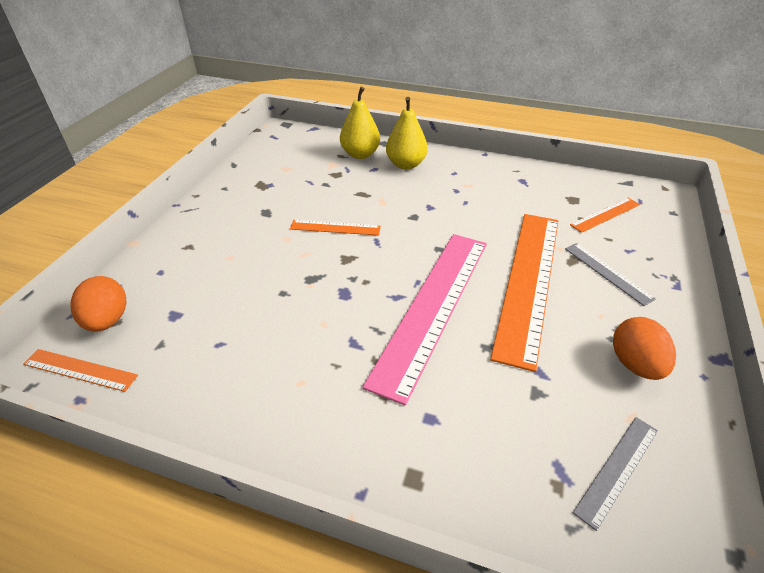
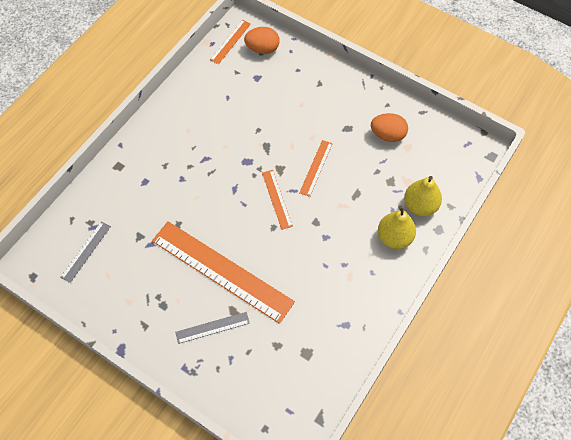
camera: 105 degrees right, 20 degrees up
pink ruler [362,234,487,405] -> none
orange ruler [570,198,640,233] -> orange ruler moved to [262,170,293,230]
grey ruler [573,417,658,531] -> grey ruler turned 60 degrees clockwise [60,221,111,283]
orange egg [613,317,676,380] -> orange egg moved to [371,113,408,142]

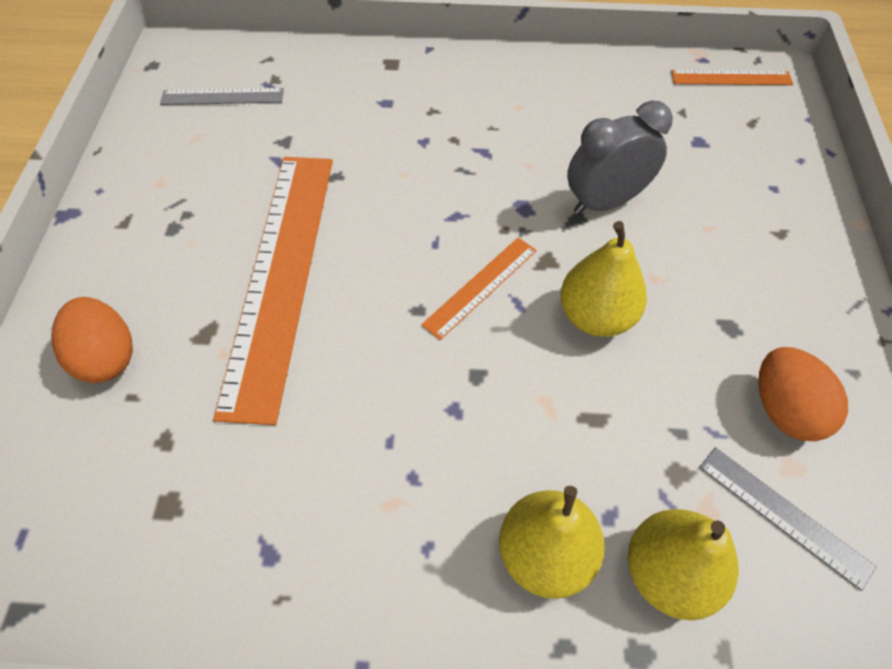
camera: 60 degrees right, 5 degrees down
grey ruler [175,312,250,344] -> grey ruler moved to [699,447,876,591]
orange egg [244,27,280,54] -> orange egg moved to [51,297,133,383]
orange ruler [299,140,333,197] -> yellow pear [560,221,647,337]
none -> grey clock [567,100,673,214]

